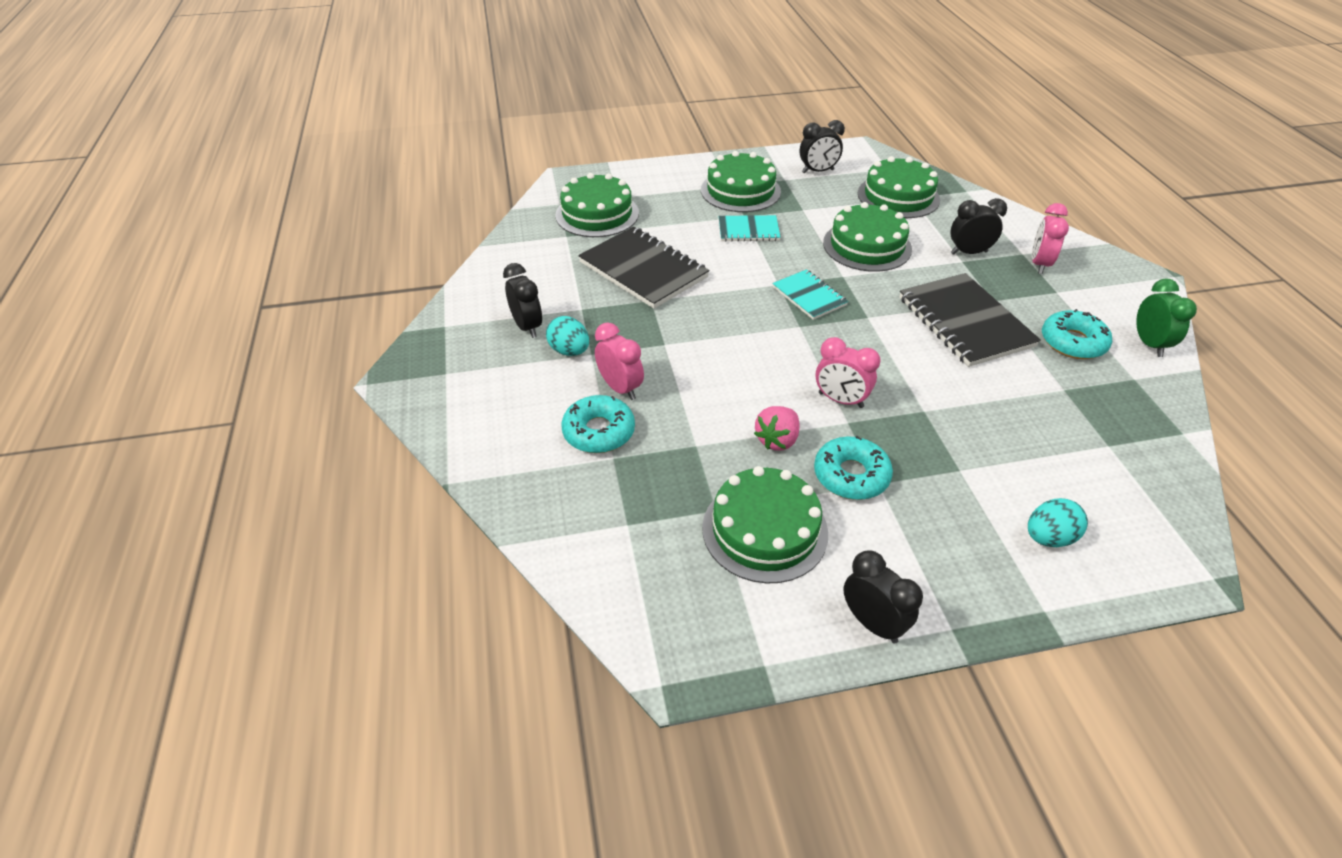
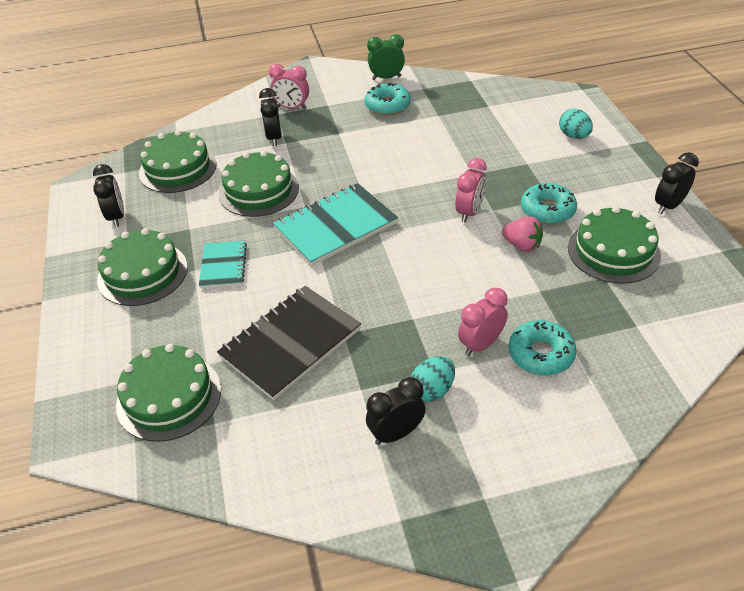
camera: 90 degrees left, 0 degrees up
turquoise notebook [772,269,848,320] -> turquoise notebook [273,183,398,266], size x1.77
black notebook [899,273,1041,367] -> none

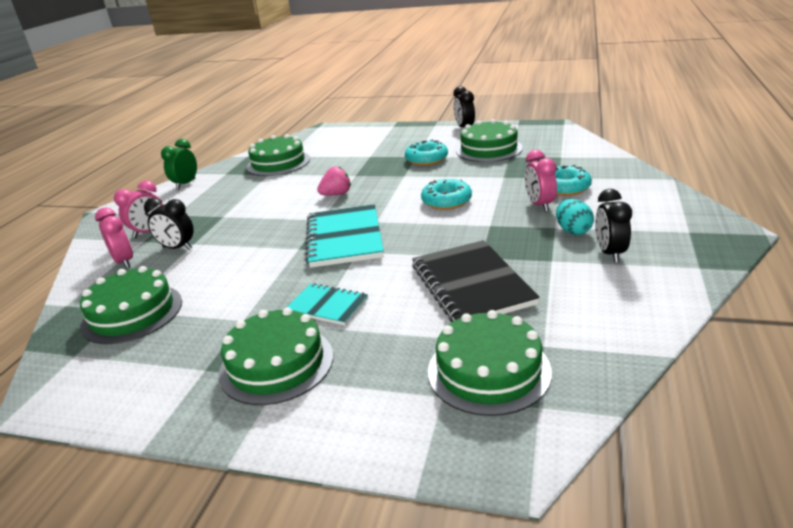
camera: 60 degrees left, 15 degrees down
black clock [93,164,124,227] -> none
green cake [219,150,299,217] -> green cake moved to [247,134,310,176]
turquoise donut [365,83,411,115] -> turquoise donut moved to [421,179,472,210]
pink clock [455,158,487,223] -> pink clock moved to [95,207,133,268]
pink strawberry [502,216,543,252] -> pink strawberry moved to [317,166,351,195]
turquoise egg [559,109,593,139] -> none

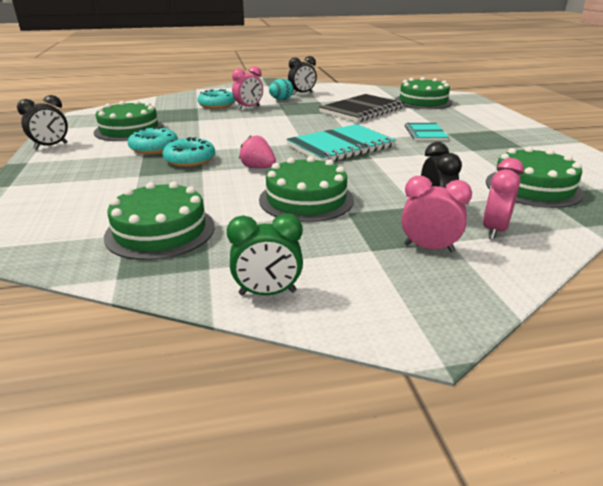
camera: 120 degrees left, 0 degrees up
green cake [219,307,333,405] -> green cake moved to [259,156,354,222]
turquoise donut [421,179,472,210] -> turquoise donut moved to [162,137,215,167]

